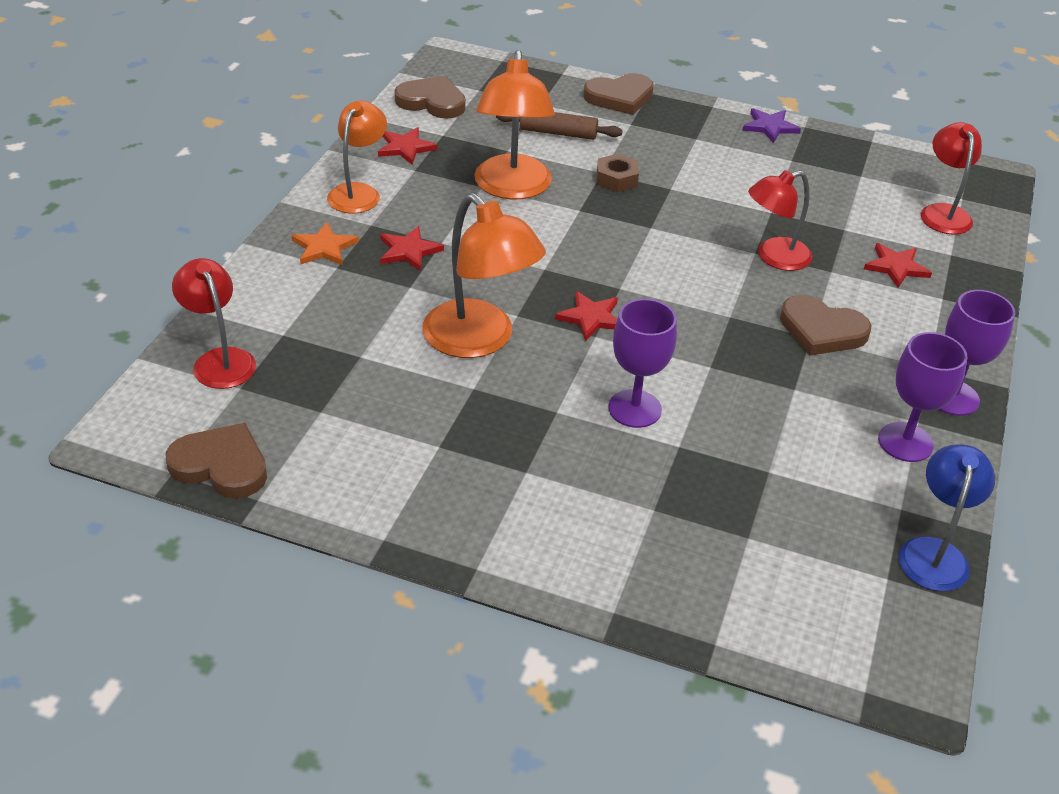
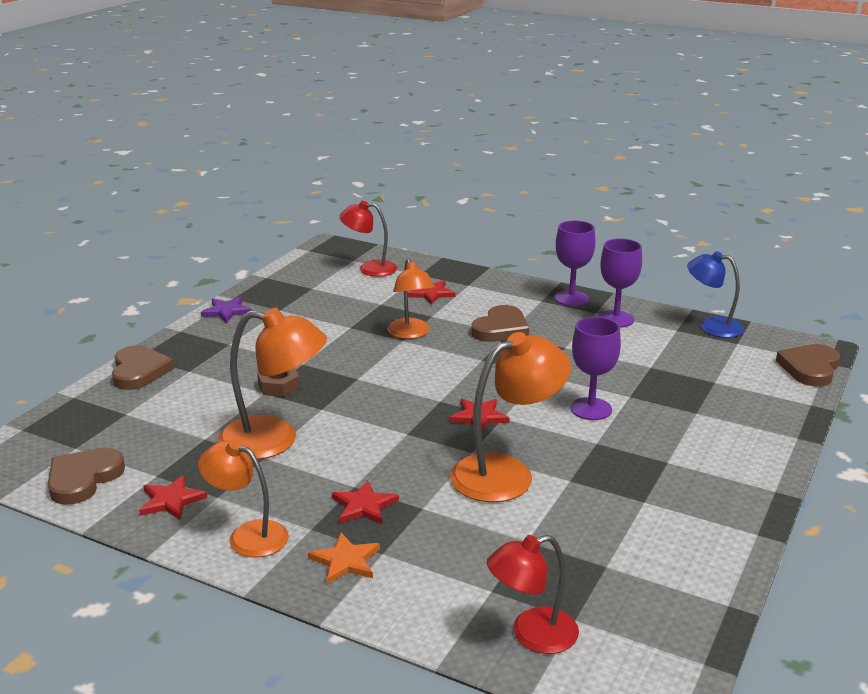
camera: 80 degrees left, 15 degrees down
brown heart [166,423,267,498] -> brown heart moved to [776,344,840,387]
brown rolling pin [496,112,623,140] -> none
red lamp [748,170,812,271] -> orange lamp [387,258,435,339]

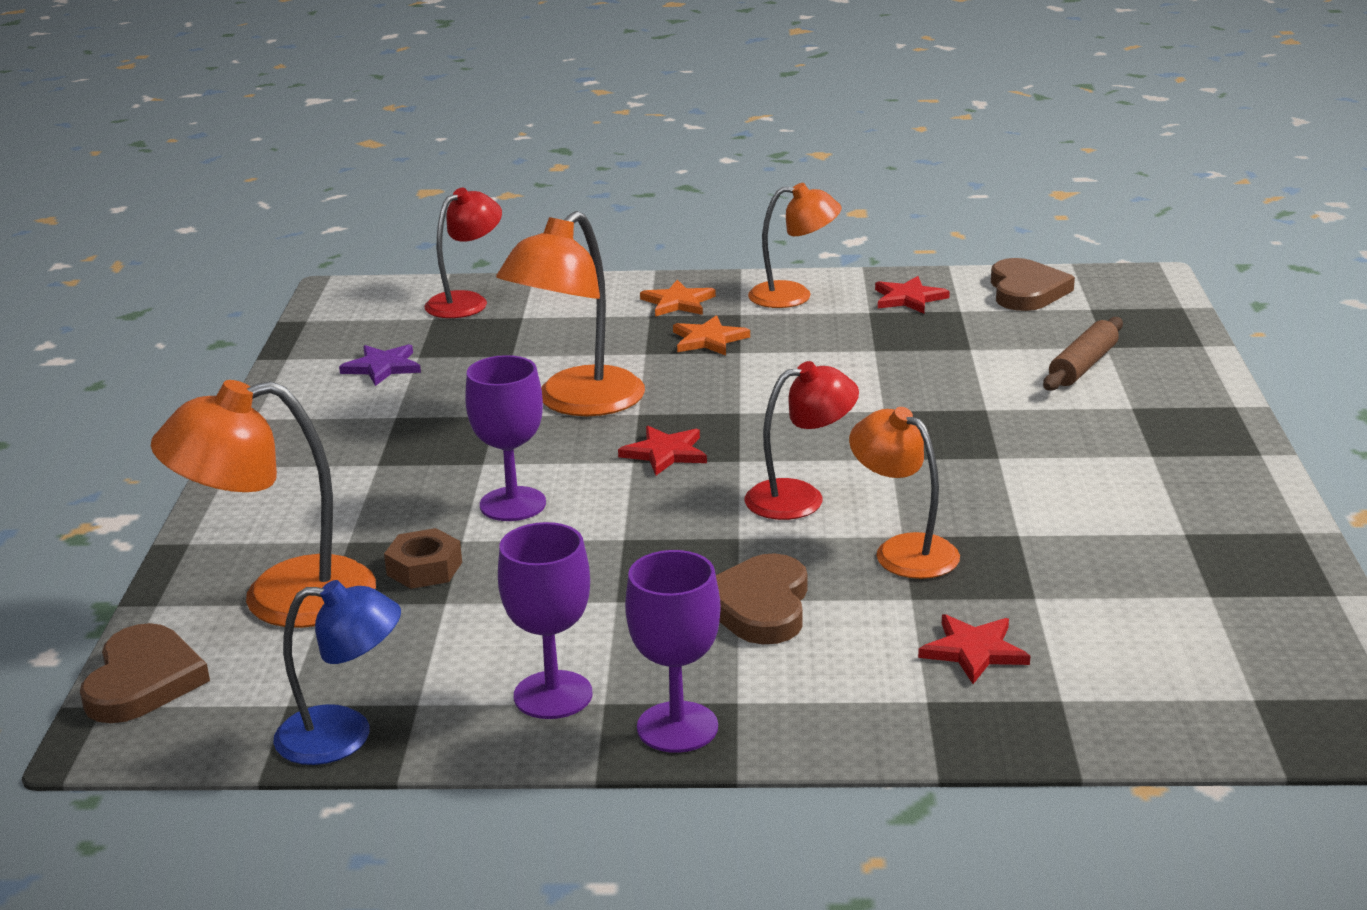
camera: 155 degrees right, 0 degrees up
brown heart [112,345,174,390] -> none
purple star [201,297,252,323] -> purple star moved to [339,344,421,386]
orange lamp [218,307,327,460] -> orange lamp moved to [151,380,376,628]
brown nut [257,368,300,397] -> brown nut moved to [384,528,462,589]
red star [332,480,399,525] -> orange star [673,315,750,356]
red lamp [339,201,397,277] -> red lamp moved to [744,361,859,520]
none -> brown rolling pin [1043,317,1123,391]

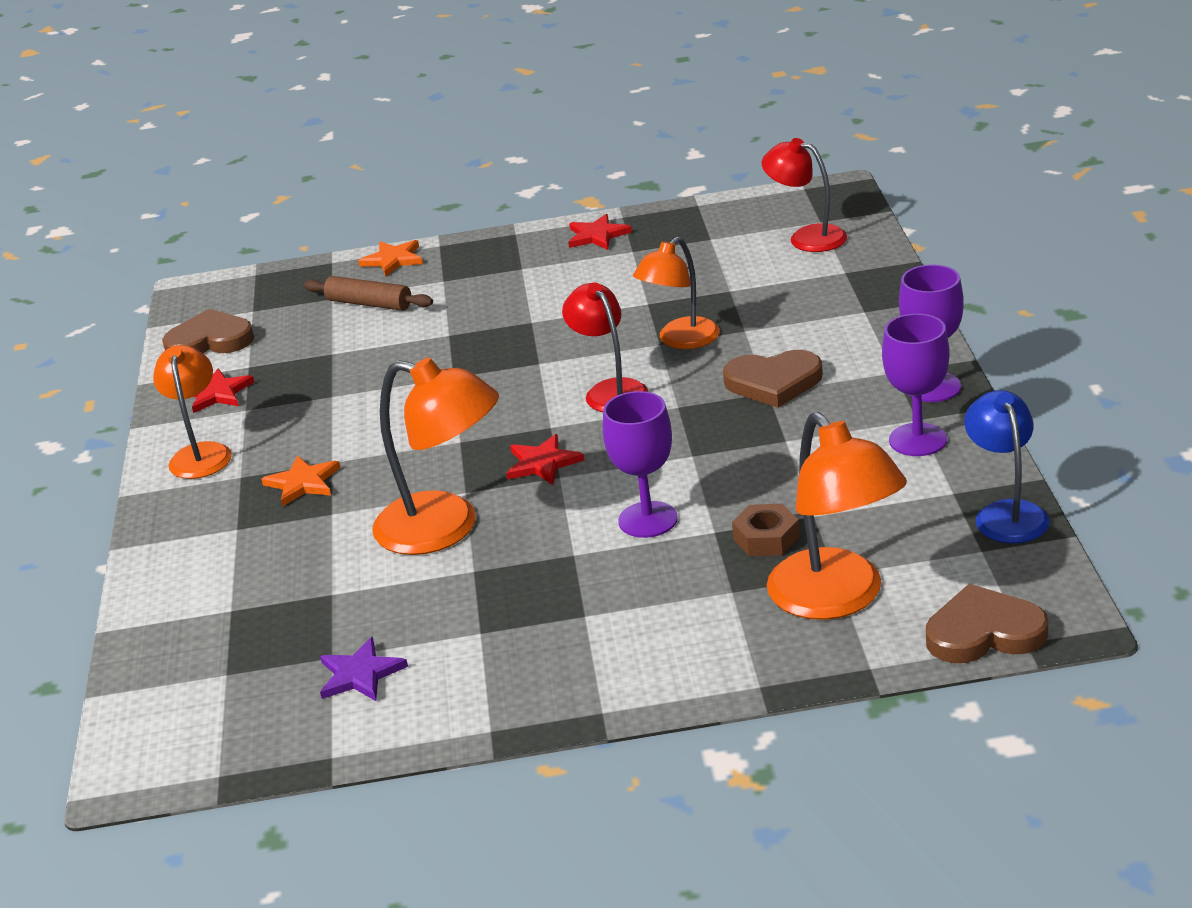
camera: 95 degrees left, 5 degrees up
red lamp [424,188,502,318] -> red lamp moved to [762,138,847,252]
orange star [640,280,716,317] -> orange star moved to [358,240,423,277]
red star [918,614,1030,684] -> red star moved to [568,214,632,250]

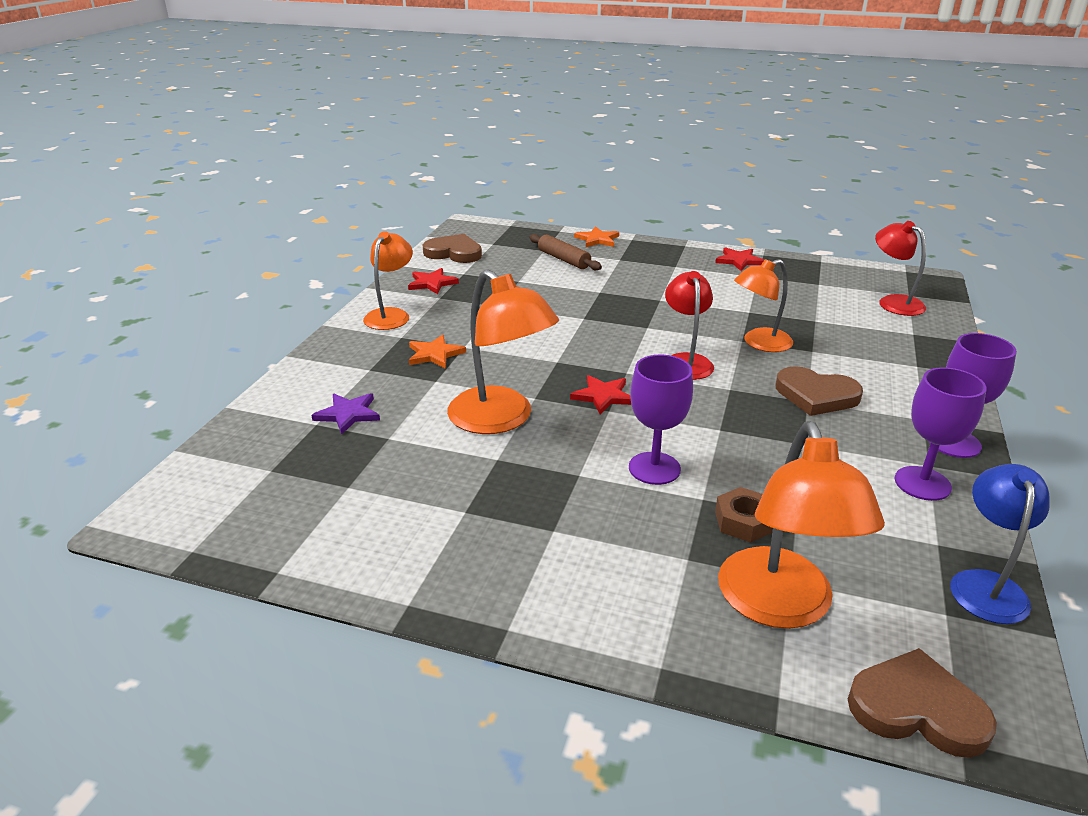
camera: 20 degrees right, 0 degrees up
purple star [320,637,408,701] -> purple star moved to [311,393,380,435]

